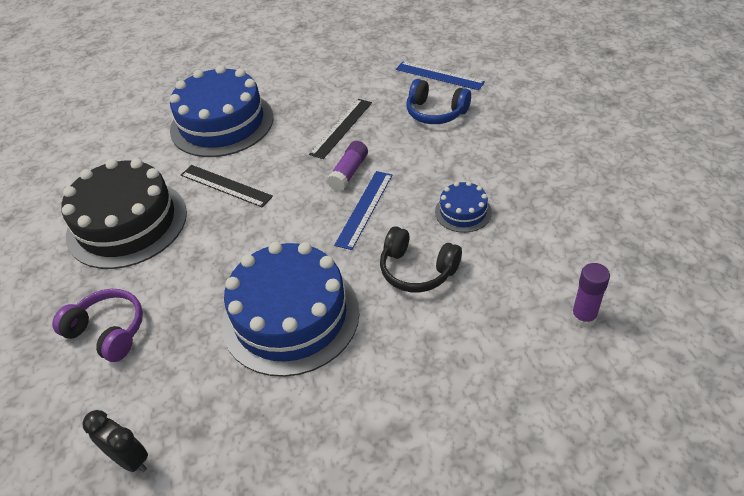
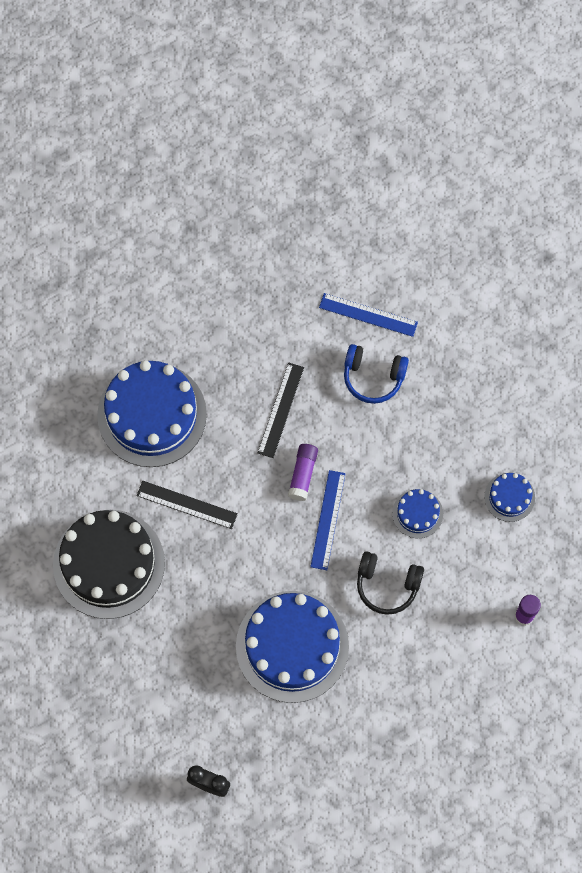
camera: 15 degrees left, 25 degrees up
purple headphones [52,289,143,362] -> none
none -> blue cake [484,473,535,522]

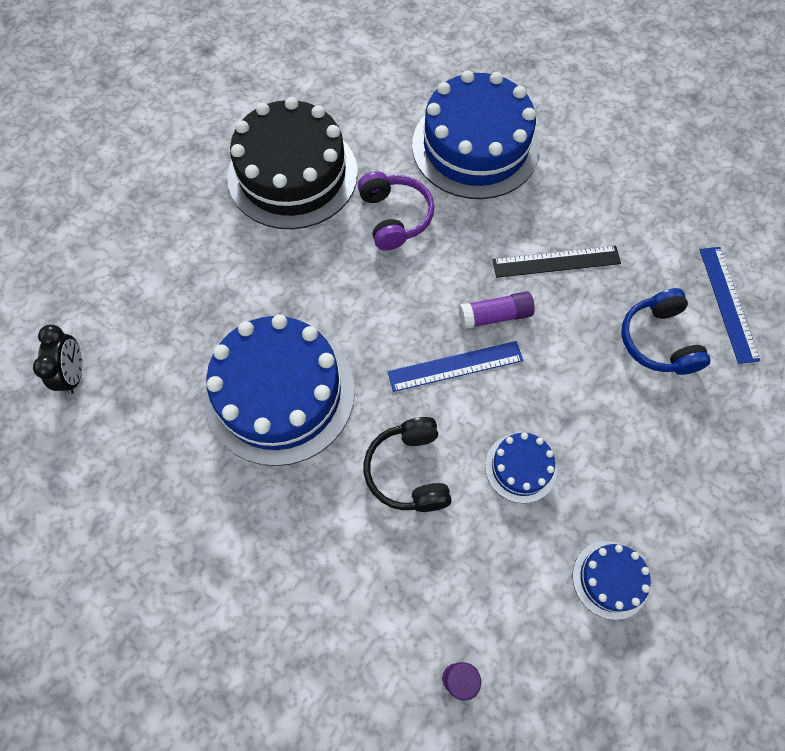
camera: 65 degrees right, 5 degrees down
black ruler [137,481,238,529] -> purple headphones [358,171,434,251]

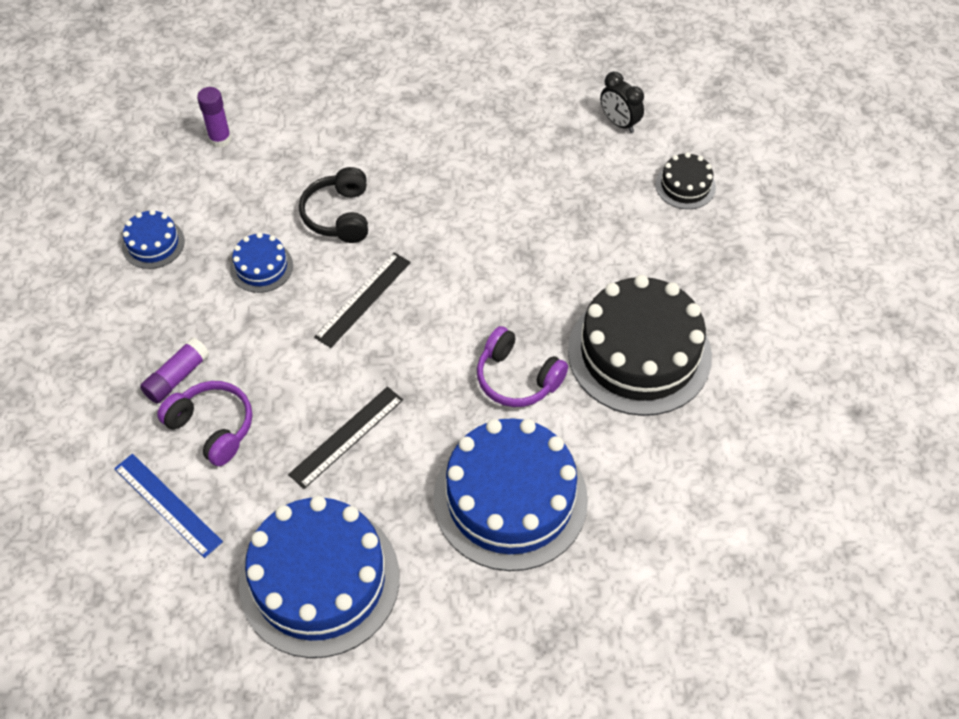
camera: 140 degrees right, 10 degrees down
blue cake [205,314,355,466] -> blue cake moved to [239,496,400,658]
black headphones [363,417,452,512] -> black headphones turned 135 degrees counterclockwise [299,167,368,243]
blue ruler [387,341,523,392] -> black ruler [314,252,411,348]
purple glue stick [459,291,535,329] -> purple glue stick moved to [140,337,210,404]
blue headphones [621,288,711,375] -> purple headphones [157,381,252,466]
none -> black cake [655,152,716,209]

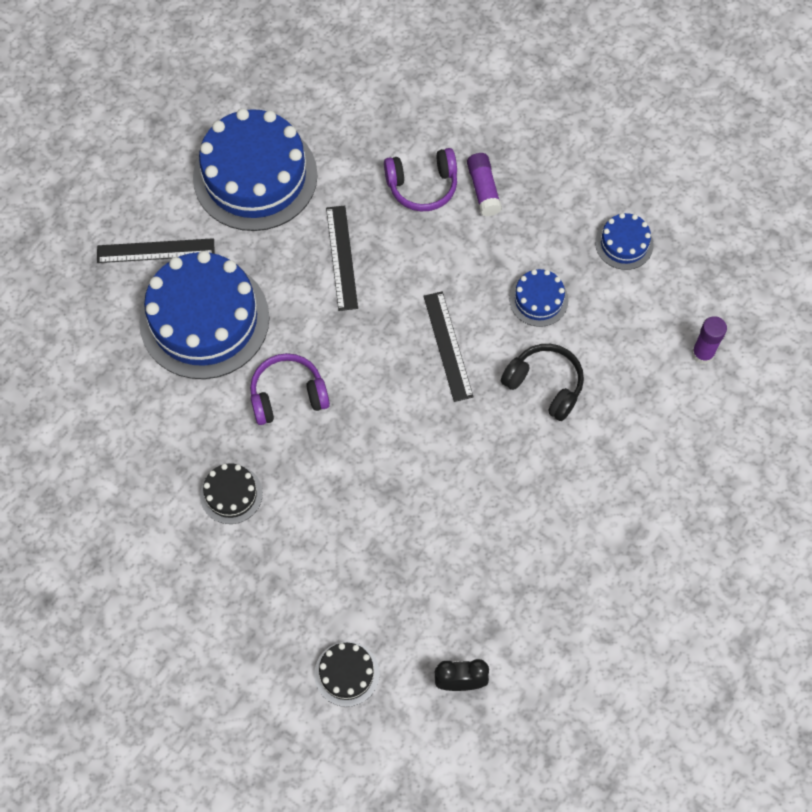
camera: 130 degrees right, 10 degrees up
blue ruler [114,454,223,558] -> none
black cake [568,275,712,416] -> black cake [200,463,263,524], size x0.46
none -> black ruler [97,238,215,263]

